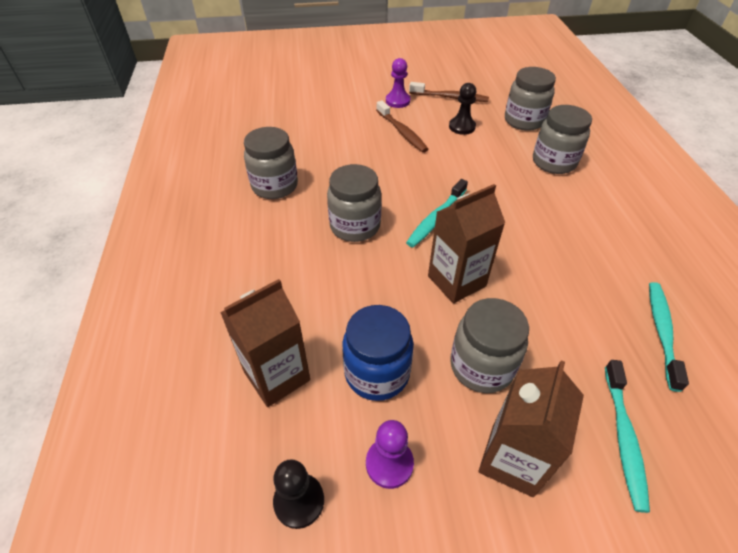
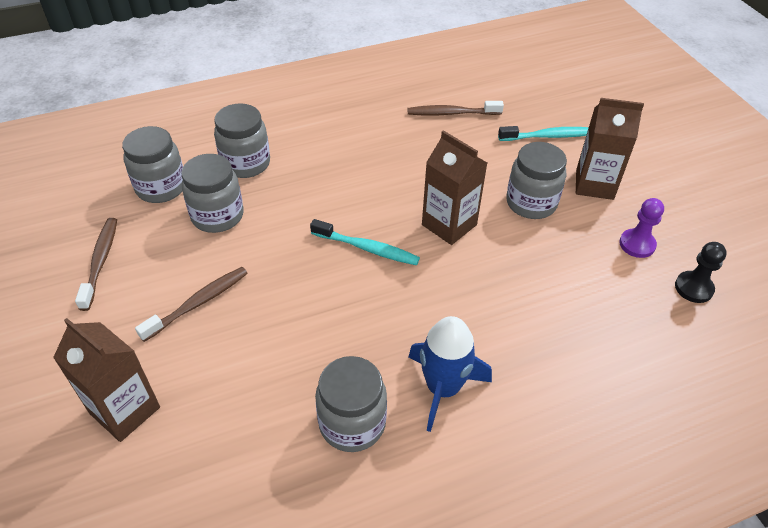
camera: 105 degrees left, 0 degrees up
brown carton [220,279,310,407] -> brown carton moved to [53,318,160,442]
grey jar [327,164,382,242] -> grey jar moved to [181,154,243,233]
blue jar [342,305,414,401] -> none
purple pawn [386,58,410,108] -> none
black pawn [449,83,476,135] -> none
turquoise toothbrush [649,282,689,392] -> brown toothbrush [407,101,504,115]
none -> blue rocket [408,316,492,432]

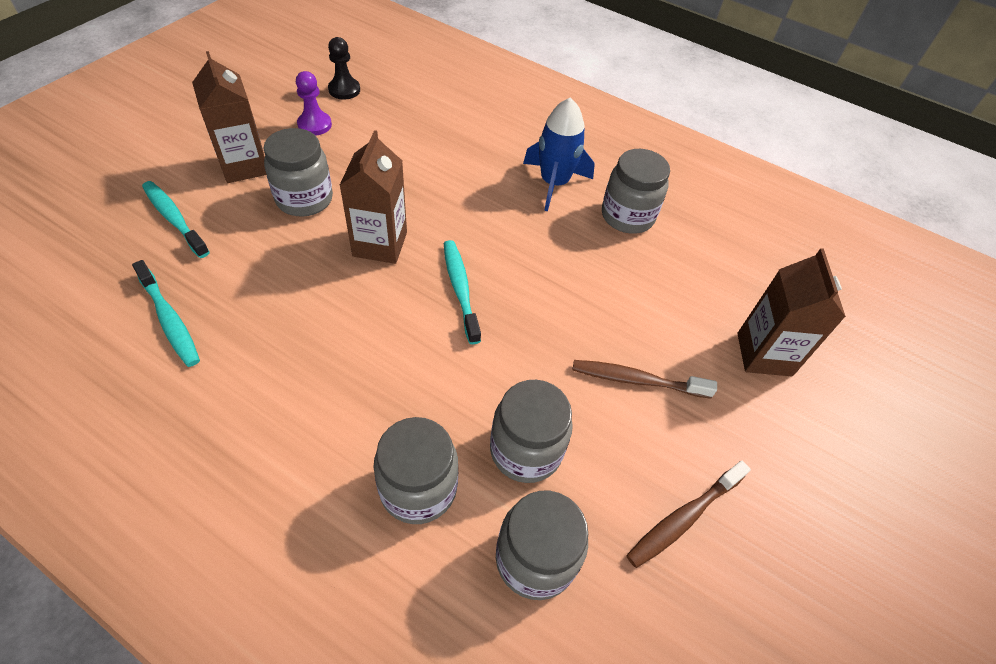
camera: 130 degrees left, 5 degrees up
brown toothbrush [407,101,504,115] -> turquoise toothbrush [132,260,200,367]

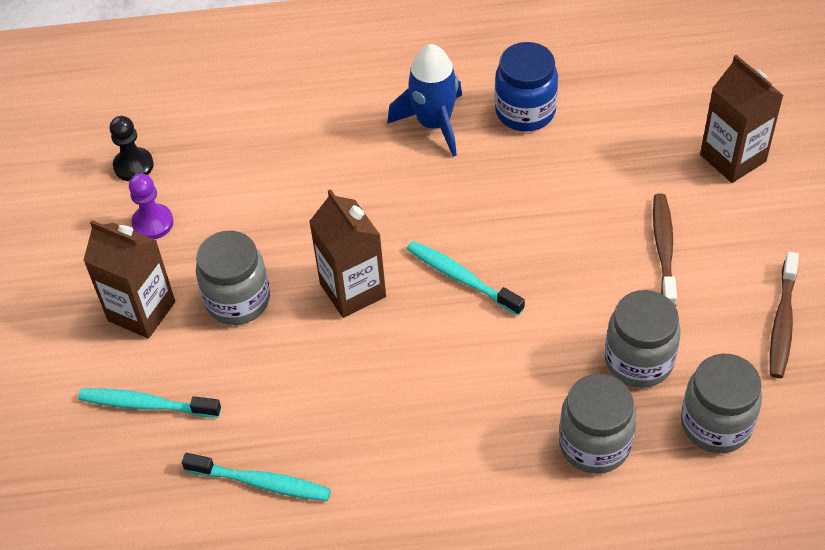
camera: 30 degrees left, 0 degrees up
brown toothbrush [572,360,717,399] -> brown toothbrush turned 120 degrees clockwise [653,194,677,307]
grey jar [602,149,670,234] -> blue jar [495,42,558,131]

